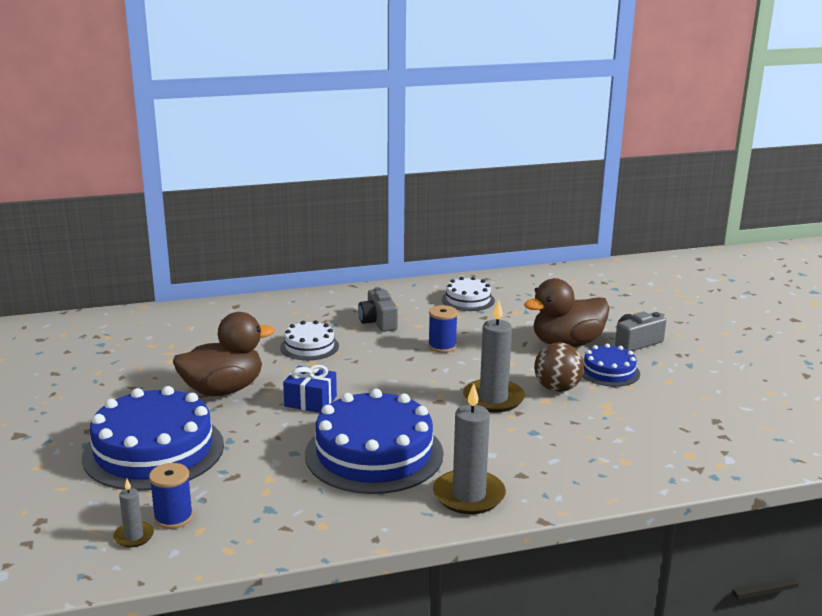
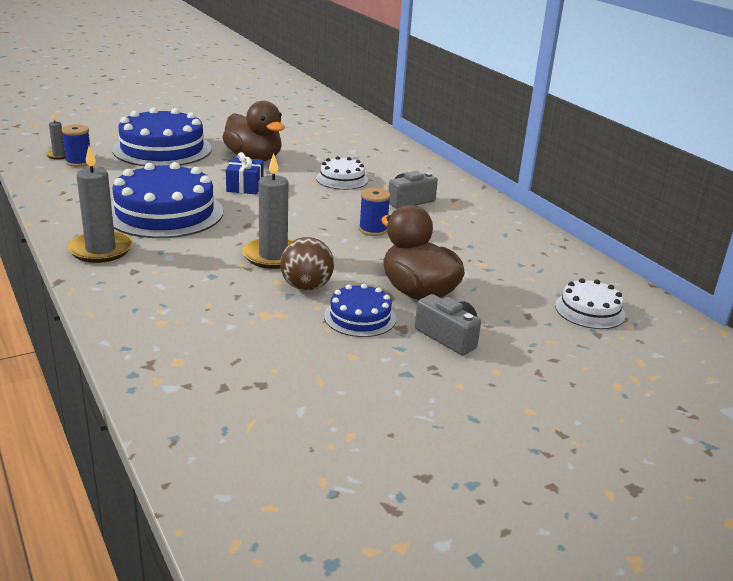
camera: 75 degrees right, 5 degrees up
white cake [442,277,495,311] -> white cake moved to [555,278,626,329]

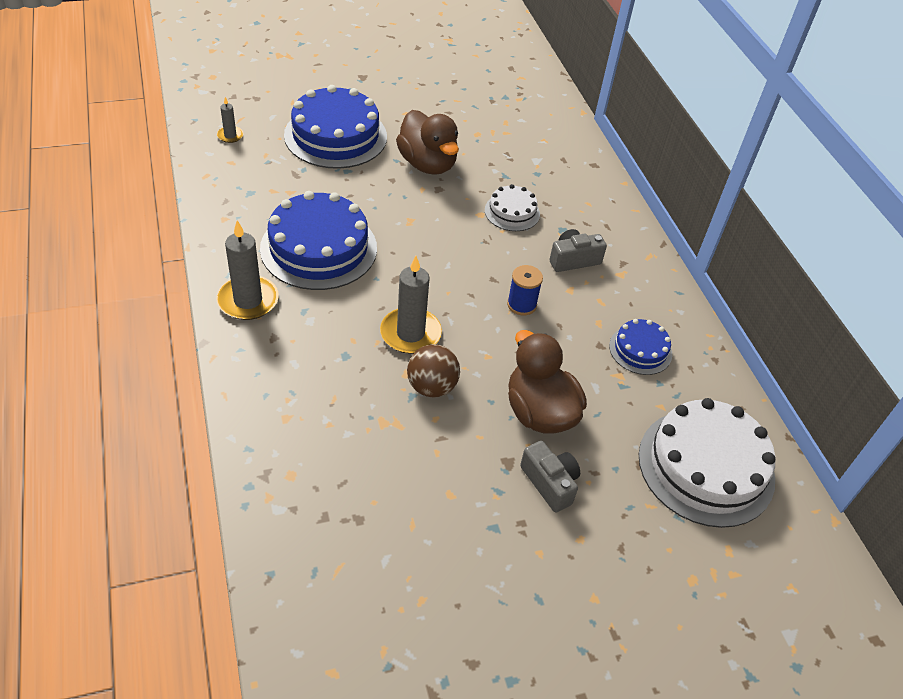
camera: 10 degrees right, 20 degrees up
blue spool [61,124,90,167] -> none
blue gift [226,152,264,194] -> none
blue cake [324,284,396,337] -> blue cake moved to [609,319,672,375]
white cake [555,278,626,329] -> white cake [639,398,776,528], size x1.95

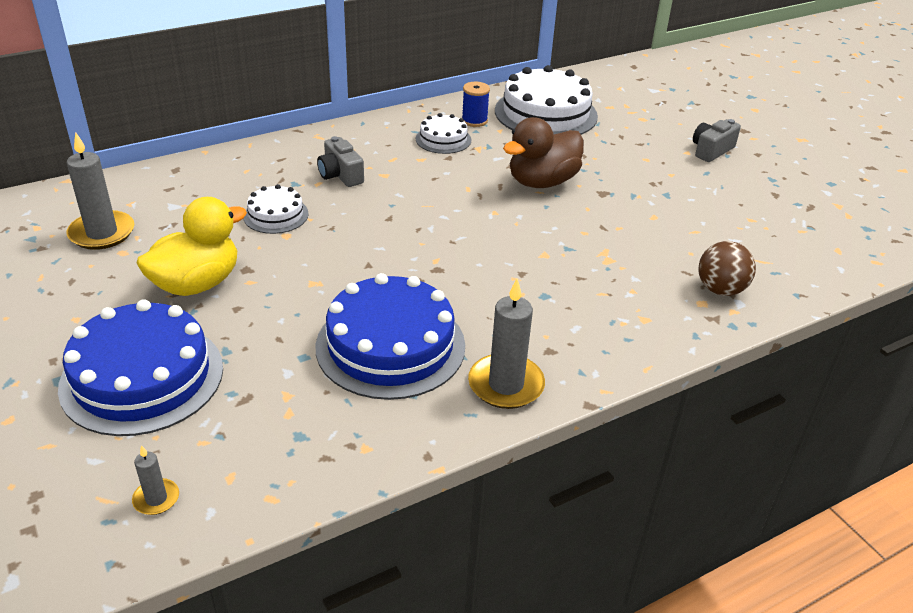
camera: 100 degrees left, 10 degrees down
grey candle [380,256,442,354] -> grey candle moved to [67,132,134,250]
brown duck [396,110,459,175] -> yellow duck [136,197,247,296]
brown ball [407,344,460,397] -> brown ball moved to [699,241,756,296]
blue spool [507,265,543,315] -> blue spool moved to [462,82,490,127]
grey camera [520,441,580,512] -> grey camera moved to [693,119,741,162]
blue cake [609,319,672,375] -> white cake [416,113,471,154]

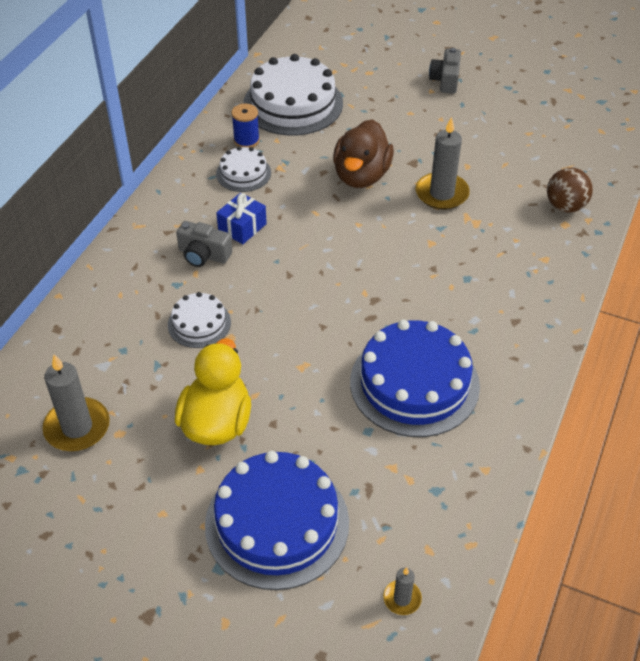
camera: 35 degrees left, 10 degrees up
grey candle [468,279,545,409] -> grey candle moved to [416,117,470,210]
none -> blue gift [216,193,267,244]

